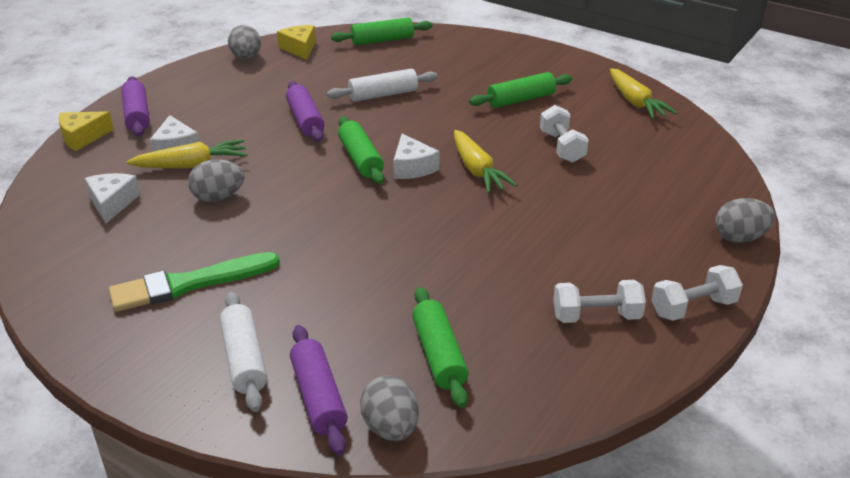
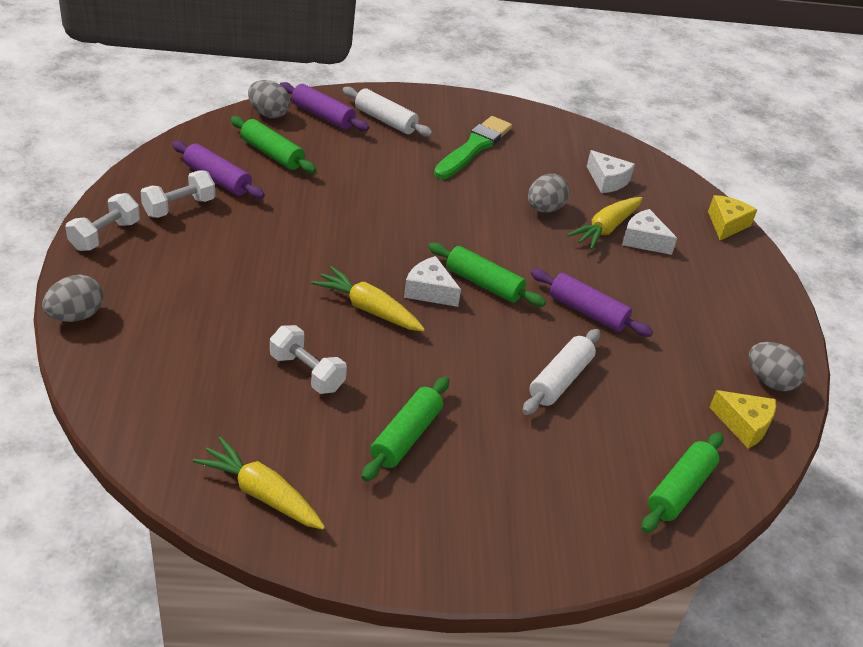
camera: 140 degrees right, 5 degrees up
purple rolling pin [121,76,150,137] -> purple rolling pin moved to [172,141,265,199]

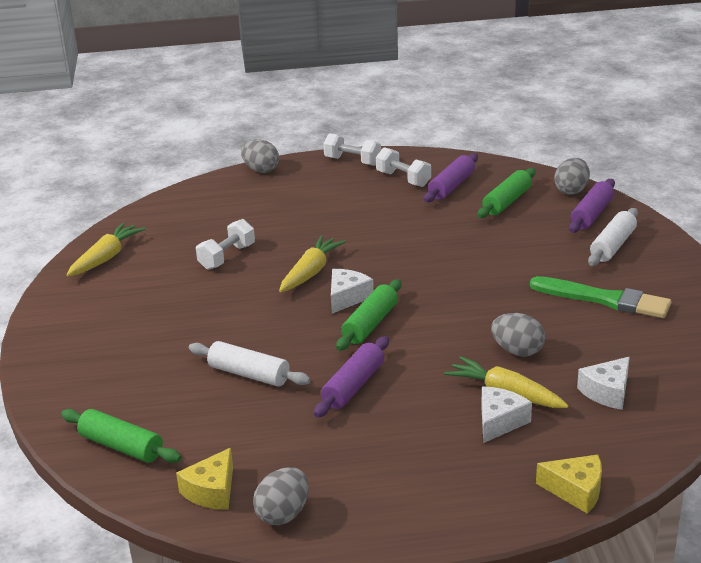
camera: 90 degrees right, 10 degrees down
green rolling pin [362,377,449,482] -> none

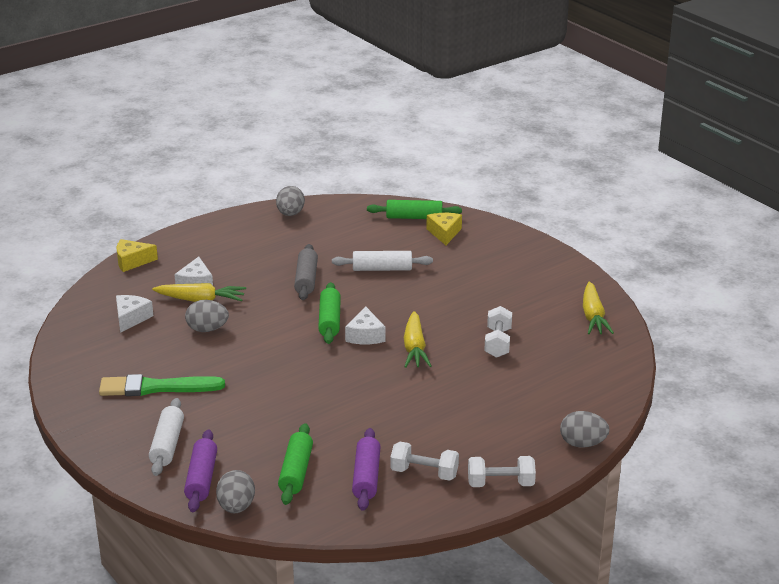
camera: 150 degrees right, 0 degrees up
yellow cheese [176,448,233,510] -> yellow cheese moved to [426,213,462,245]
purple rolling pin [314,336,389,418] -> grey rolling pin [294,244,318,300]

